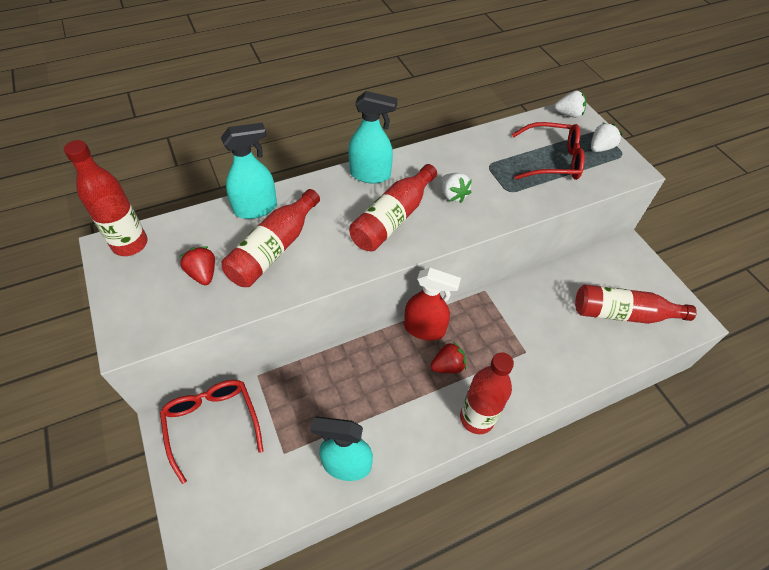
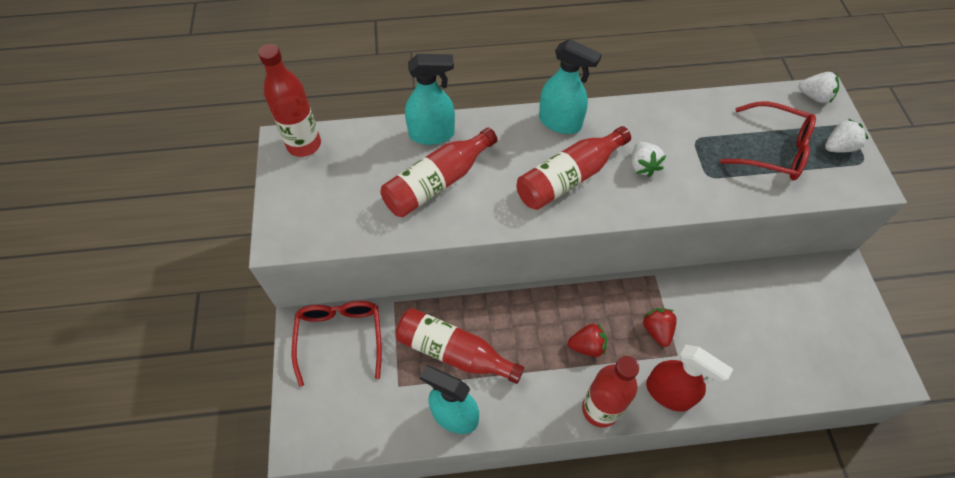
camera: 20 degrees right, 5 degrees up
red strawberry [180,246,215,285] -> red strawberry moved to [642,308,677,347]
red spray bottle [404,268,461,341] -> red spray bottle moved to [646,345,733,412]
red bottle [575,285,697,324] -> red bottle moved to [395,308,524,384]

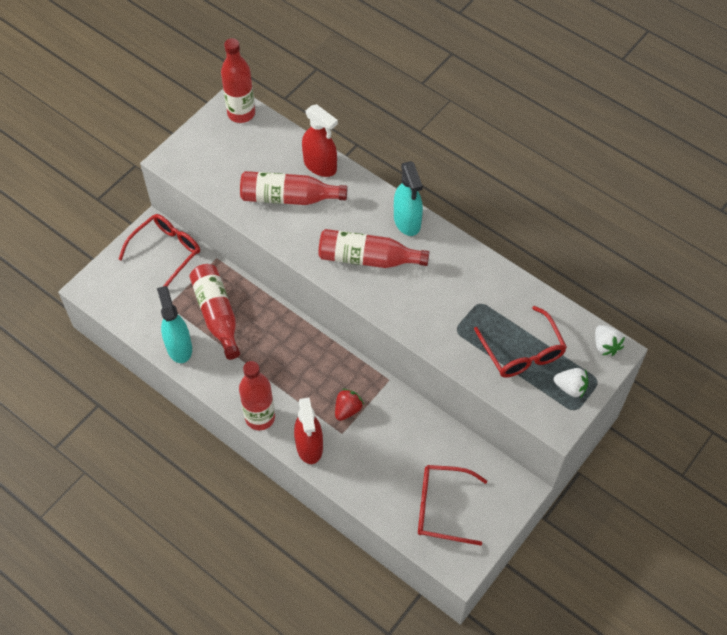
camera: 45 degrees right, 0 degrees up
turquoise spray bottle [405,54,455,145] -> red spray bottle [302,104,338,177]
red strawberry [568,323,607,357] -> none
white strawberry [632,142,666,177] -> none
none -> red glasses [418,465,487,546]

